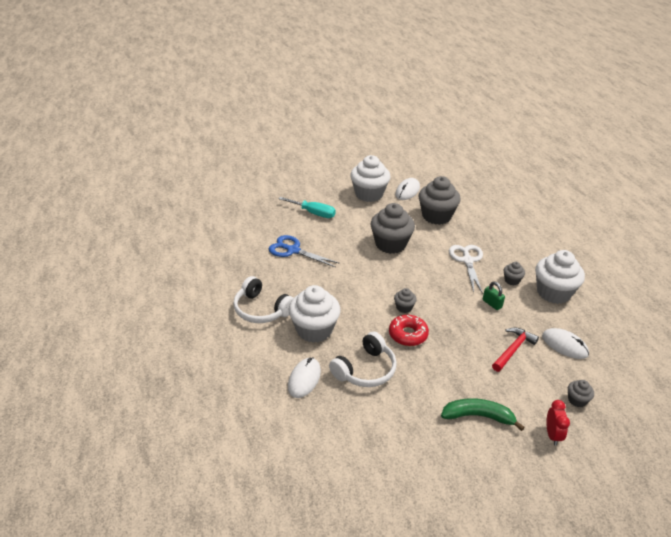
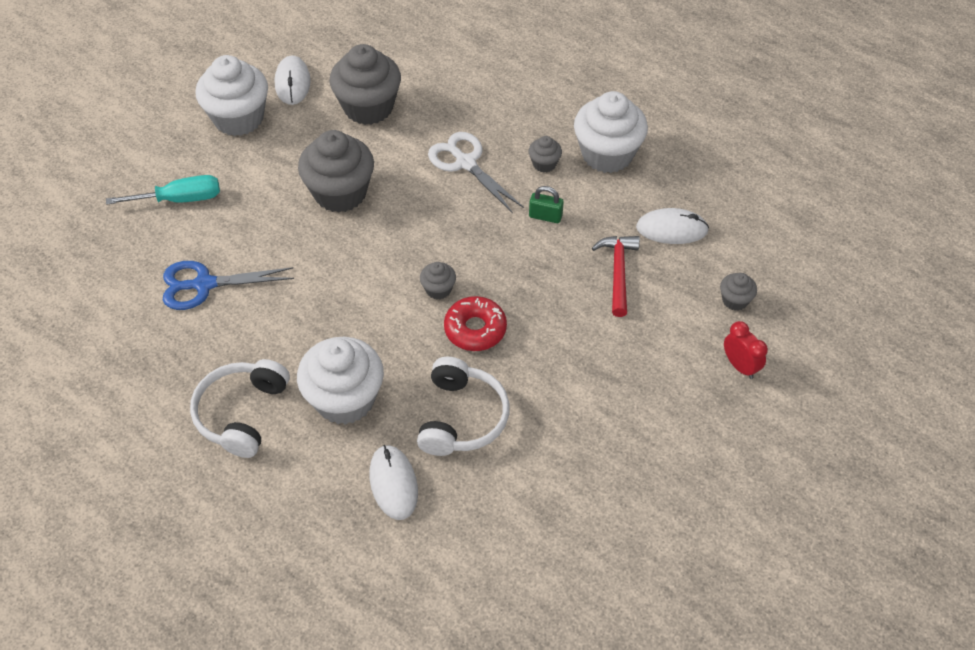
camera: 35 degrees left, 15 degrees up
white headphones [233,276,293,323] -> white headphones turned 105 degrees clockwise [190,359,290,458]
green banana [441,398,525,431] -> none

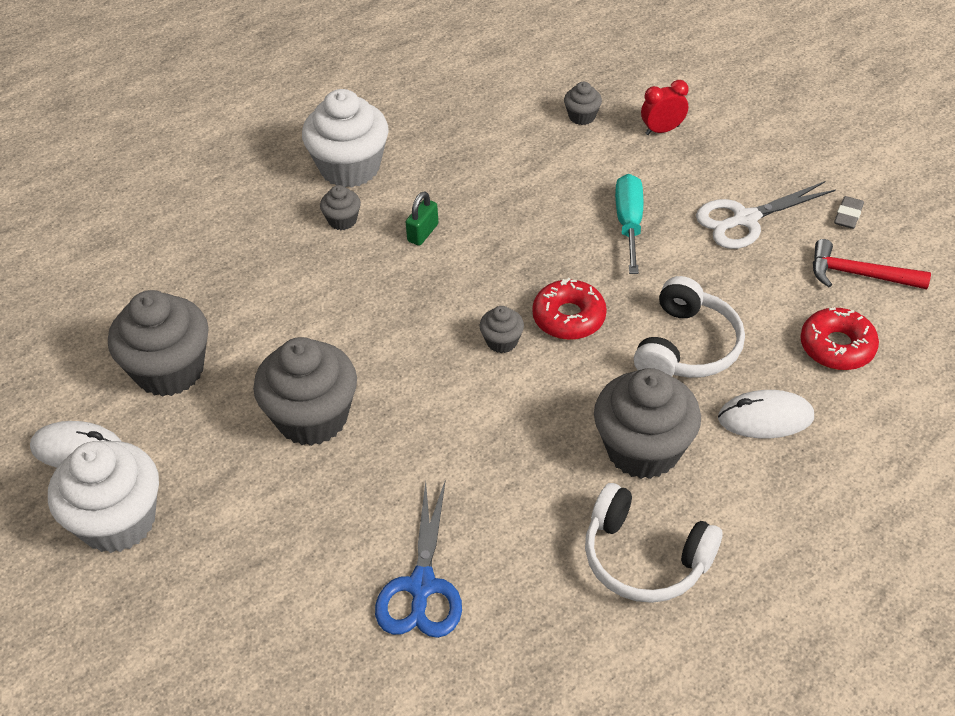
camera: 75 degrees left, 5 degrees down
turquoise screwdriver [106,175,220,205] -> turquoise screwdriver moved to [615,174,643,274]
white cupcake [297,337,384,425] -> grey cupcake [594,368,701,479]
white headphones [417,357,510,456] -> white headphones turned 90 degrees clockwise [634,276,745,378]
white scissors [428,132,524,213] -> white scissors moved to [696,181,835,249]
red hammer [592,236,640,317] -> red hammer moved to [813,239,931,289]
white mouse [636,208,709,244] -> none
none -> red donut [800,308,879,370]
none -> grey eraser [834,196,864,229]

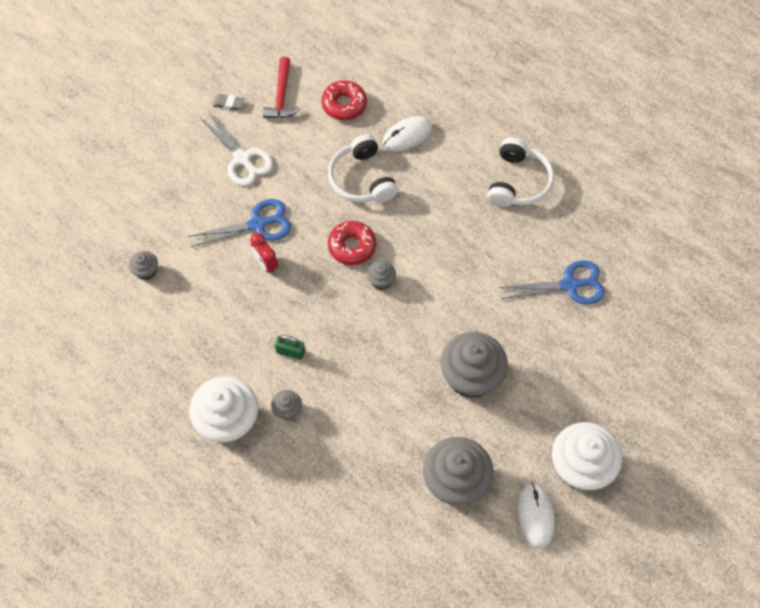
camera: 105 degrees left, 15 degrees up
grey cupcake [594,368,701,479] -> none
turquoise screwdriver [615,174,643,274] -> blue scissors [188,199,291,247]
white headphones [634,276,745,378] -> white headphones turned 120 degrees counterclockwise [328,134,398,203]
red clock [641,80,688,135] -> red clock moved to [250,233,278,275]
white mouse [718,390,814,438] -> white mouse turned 75 degrees clockwise [382,116,432,151]

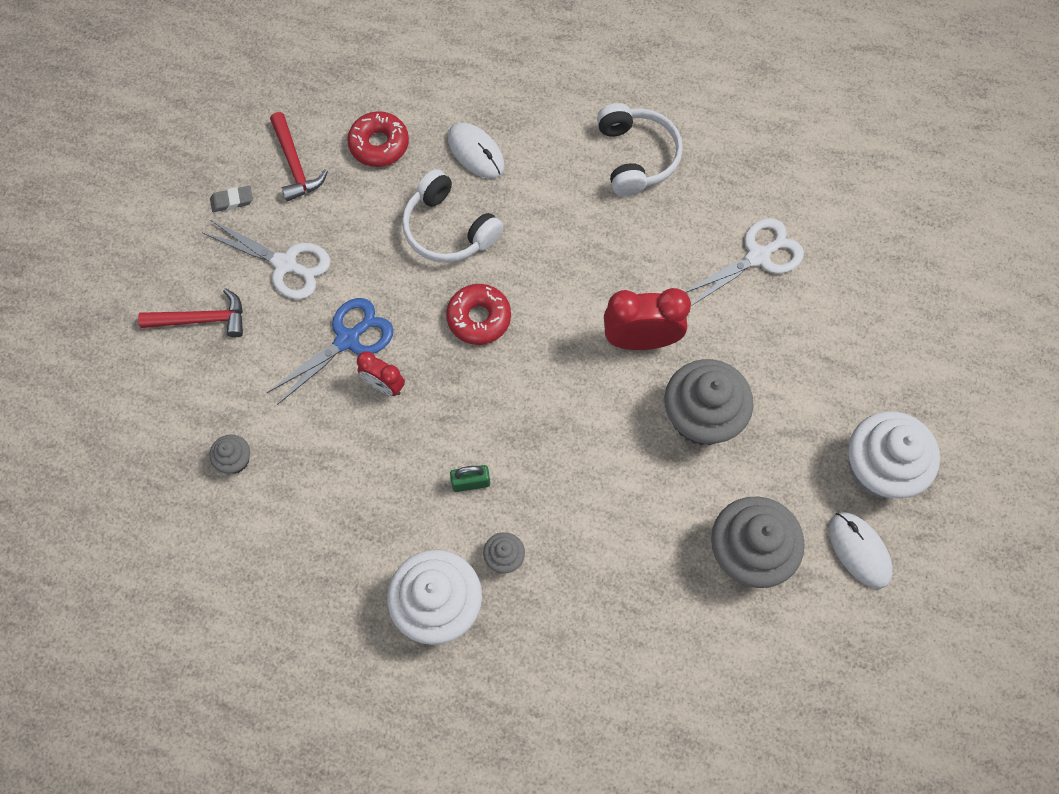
camera: 25 degrees left, 5 degrees up
grey cupcake [367,261,396,290] -> none
white mouse [382,116,432,151] -> white mouse turned 75 degrees counterclockwise [448,123,505,179]
blue scissors [499,260,605,304] -> white scissors [684,218,804,306]
none -> red hammer [138,289,243,337]
none -> red clock [604,288,691,350]

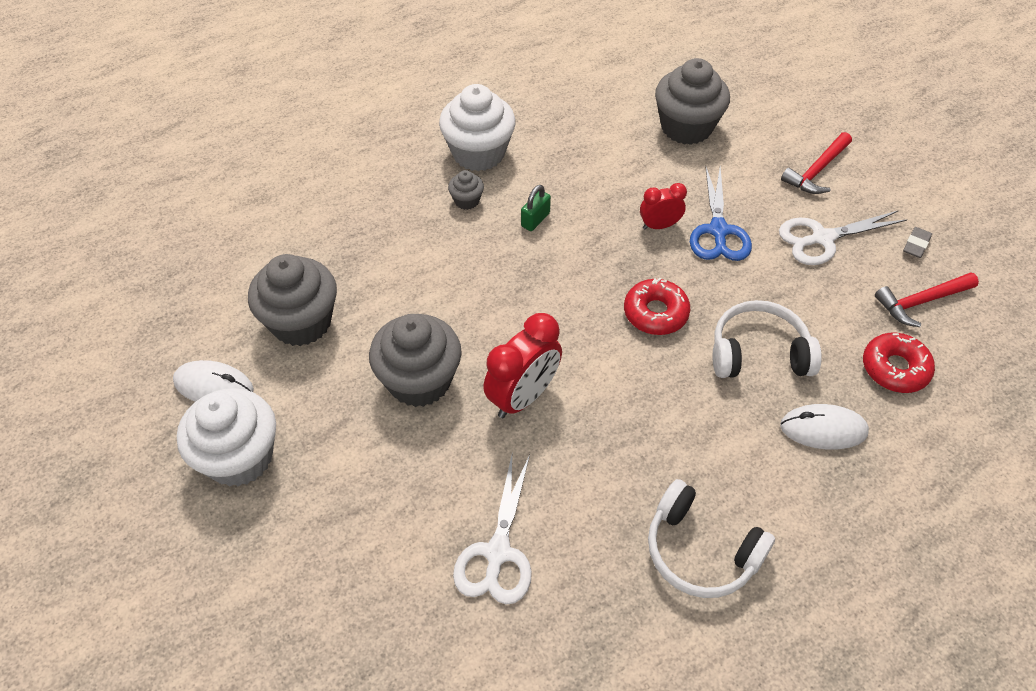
camera: 135 degrees right, 15 degrees down
grey cupcake [210,435,250,474] -> grey cupcake [655,58,730,145], size x2.18
red hammer [270,112,328,202] -> red hammer turned 45 degrees counterclockwise [875,272,979,327]

